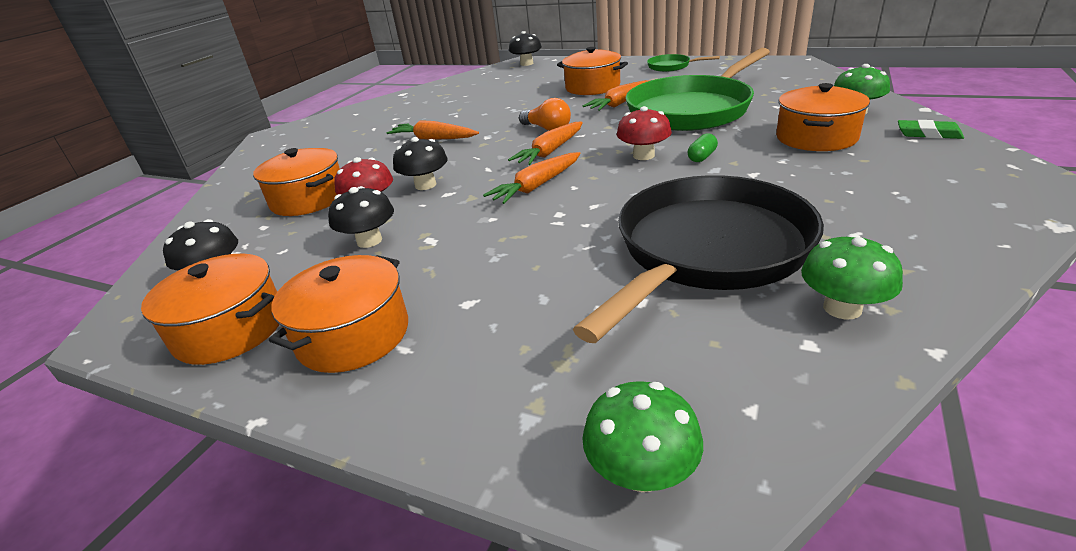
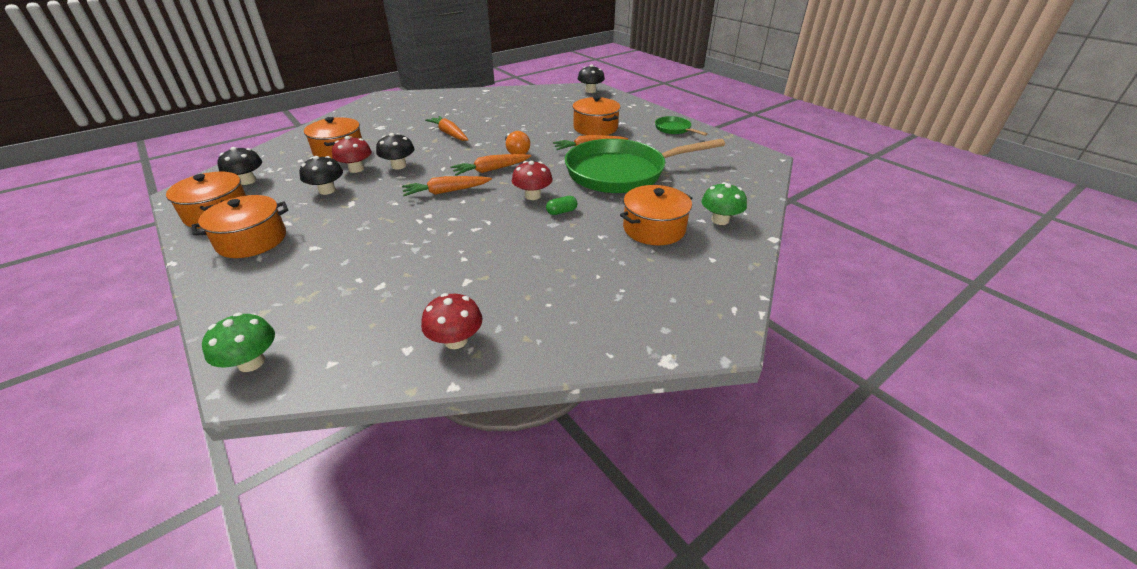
camera: 25 degrees right, 5 degrees up
black pan [573,175,824,343] -> none
green mushroom [801,234,903,320] -> red mushroom [421,293,482,349]
green eraser [898,120,964,139] -> none

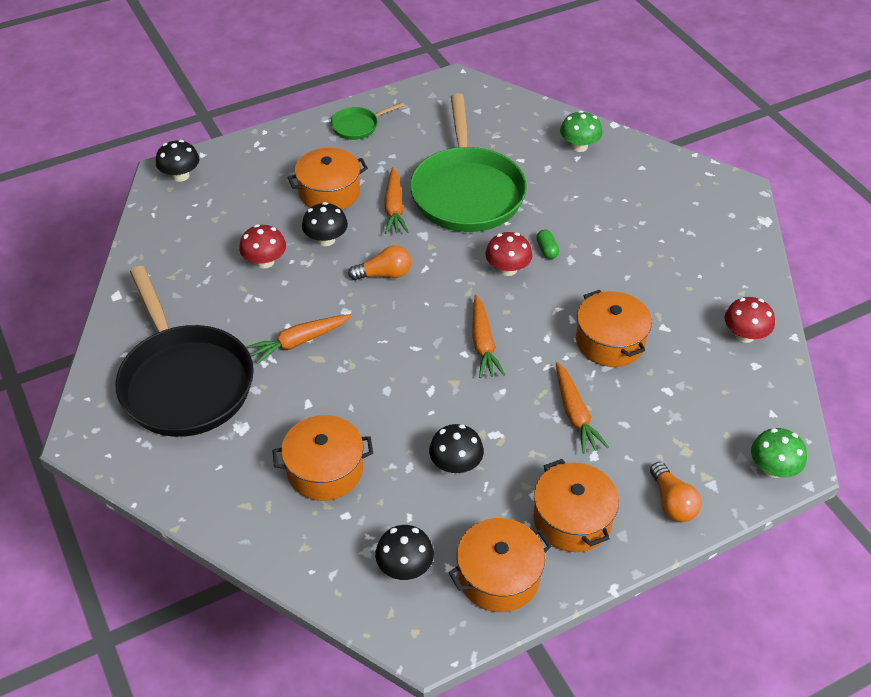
camera: 80 degrees left, 10 degrees up
red mushroom [332,136,372,173] -> red mushroom moved to [239,224,286,269]
black mushroom [376,133,414,170] -> black mushroom moved to [302,202,348,246]
orange carrot [450,154,531,176] -> orange carrot moved to [556,362,609,454]
orange pot [620,185,692,245] -> orange pot moved to [576,290,652,367]
none -> black pan [116,266,254,437]
none -> orange light bulb [650,462,702,522]

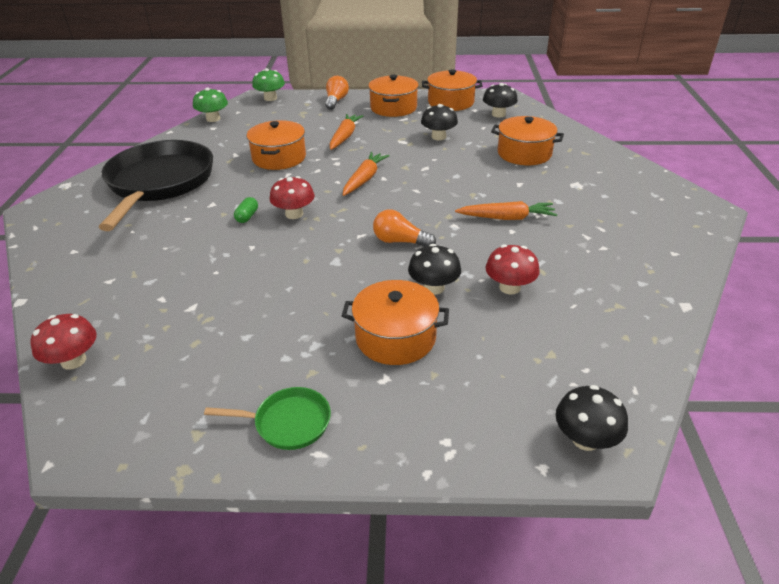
camera: 150 degrees left, 10 degrees down
black pan [116,266,254,437] -> black pan moved to [98,140,213,231]
orange carrot [384,167,408,234] -> none
green pan [410,93,527,232] -> none
green mushroom [560,111,602,152] -> green mushroom moved to [193,88,228,122]
red mushroom [725,297,775,343] -> red mushroom moved to [30,314,97,370]

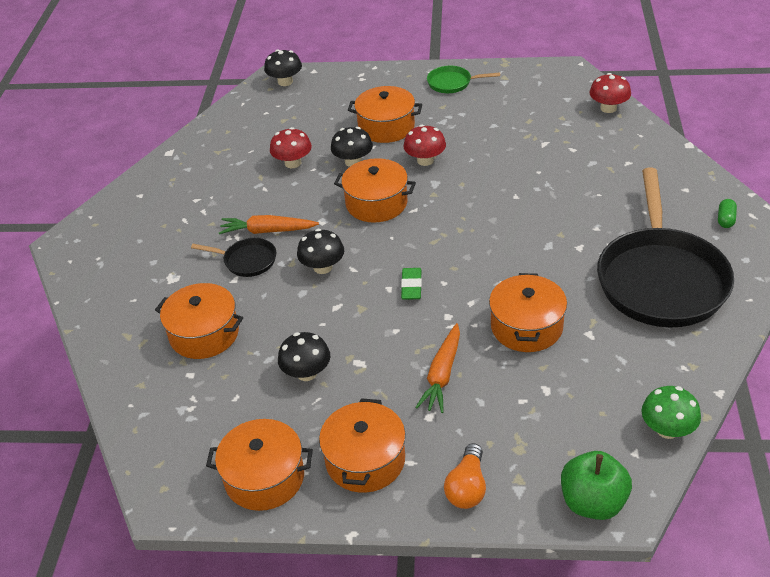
camera: 175 degrees left, 5 degrees up
green capsule [234,197,258,223] -> green capsule moved to [718,199,737,228]
green mushroom [252,68,285,101] -> green apple [561,451,632,520]
red mushroom [270,176,315,219] -> red mushroom moved to [404,125,446,166]
orange carrot [343,152,390,196] -> green eraser [401,268,422,300]
orange light bulb [373,210,436,247] -> orange pot [334,158,416,223]
black mushroom [483,83,518,118] -> black mushroom moved to [297,229,344,274]
none -> black pan [191,238,276,277]

